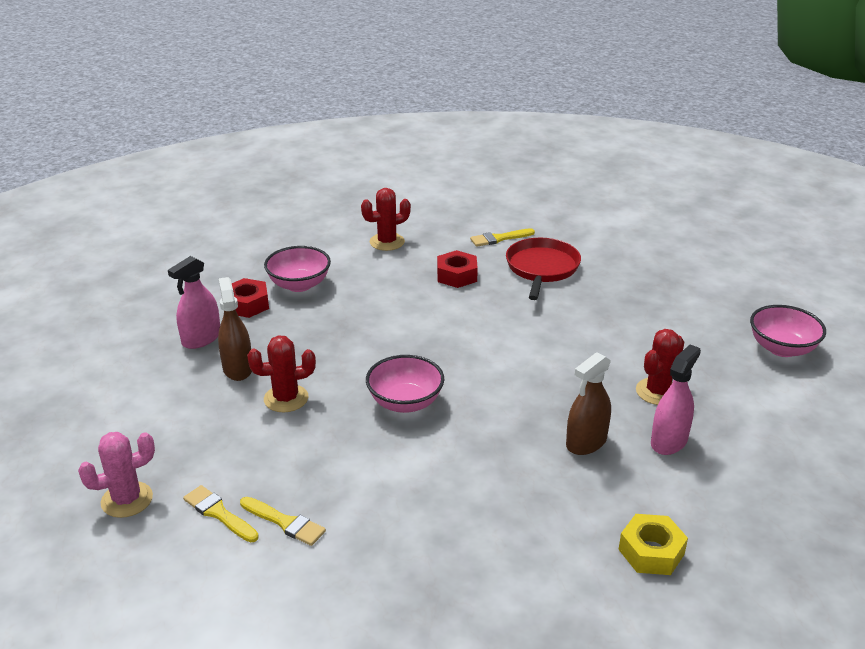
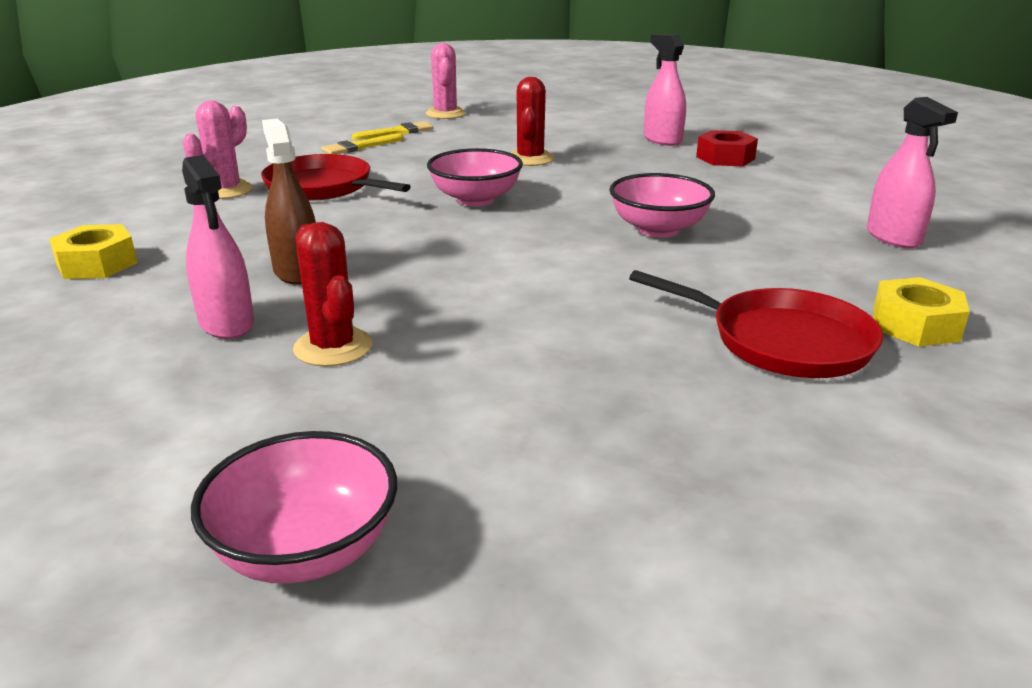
camera: 110 degrees right, 5 degrees down
brown spray bottle [218,277,252,381] -> none
pink bowl [264,246,331,292] -> pink bowl moved to [609,173,715,237]
red cactus [361,188,411,251] -> pink spray bottle [867,97,958,248]
red nut [437,250,478,288] -> none
yellow brush [470,228,535,247] -> yellow nut [873,277,970,347]
none -> pink cactus [183,101,253,199]
none -> red pan [261,154,411,201]

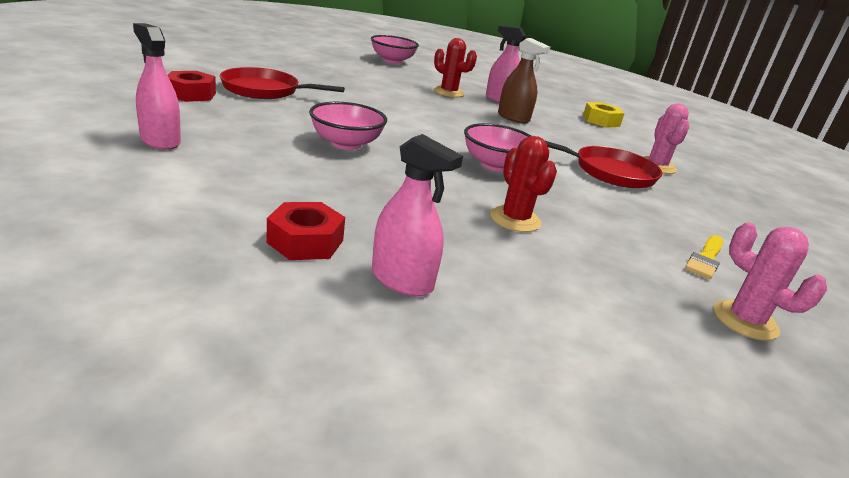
camera: 150 degrees right, 0 degrees up
yellow brush [321,133,404,154] -> none
yellow nut [873,277,970,347] -> red nut [167,71,216,102]

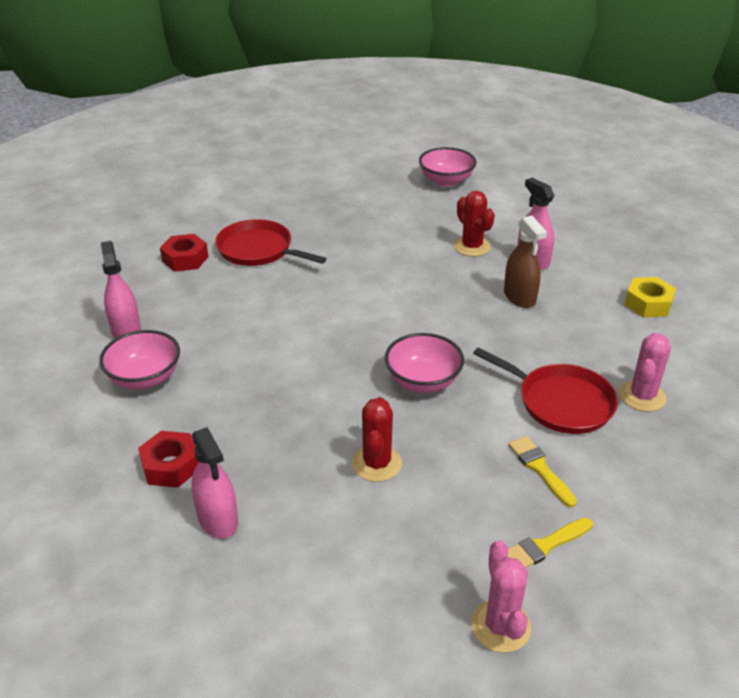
camera: 30 degrees right, 10 degrees up
pink bowl [309,102,387,150] -> pink bowl moved to [99,330,180,389]
none -> yellow brush [508,436,577,507]

